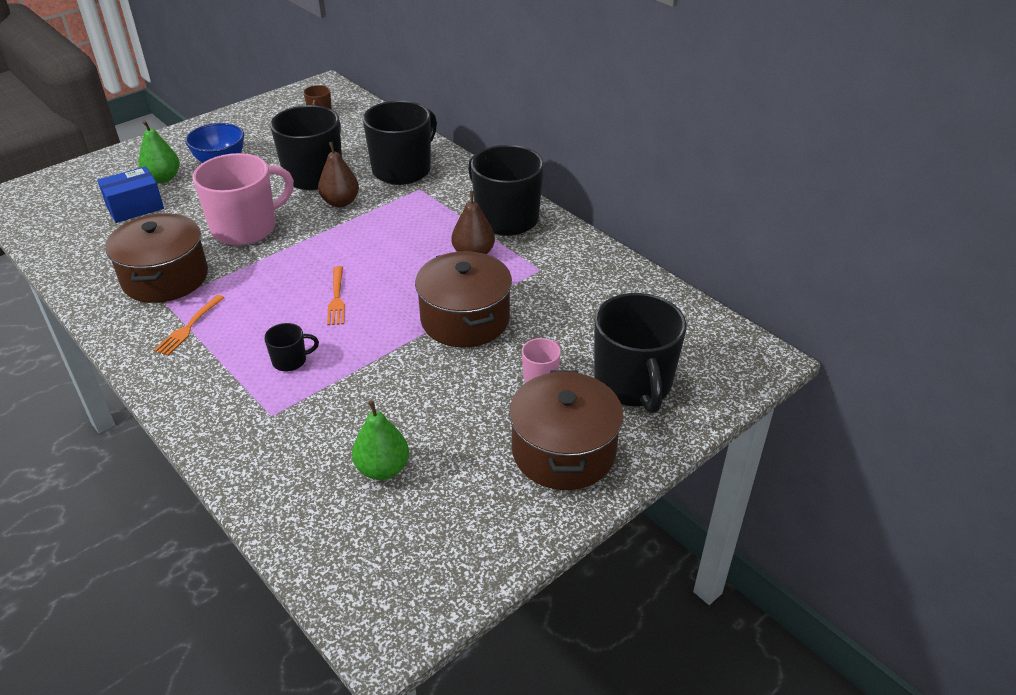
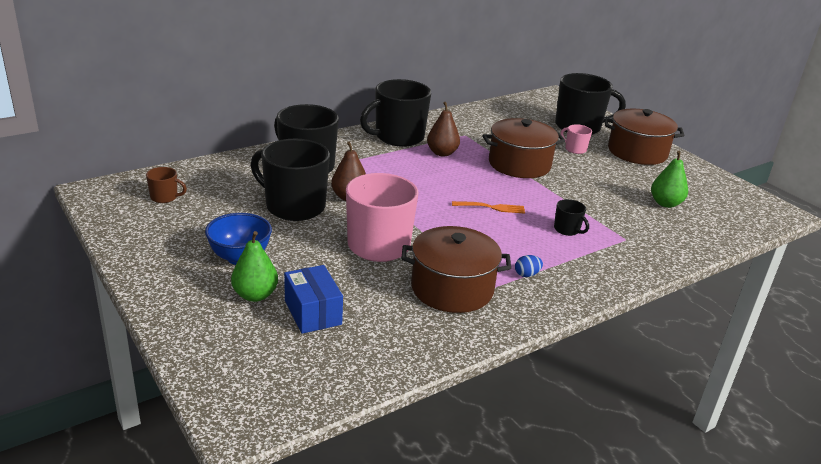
camera: 85 degrees left, 10 degrees down
orange fork [154,295,224,356] -> blue egg [515,255,543,277]
black mug [264,323,319,371] -> black mug turned 150 degrees clockwise [554,199,589,236]

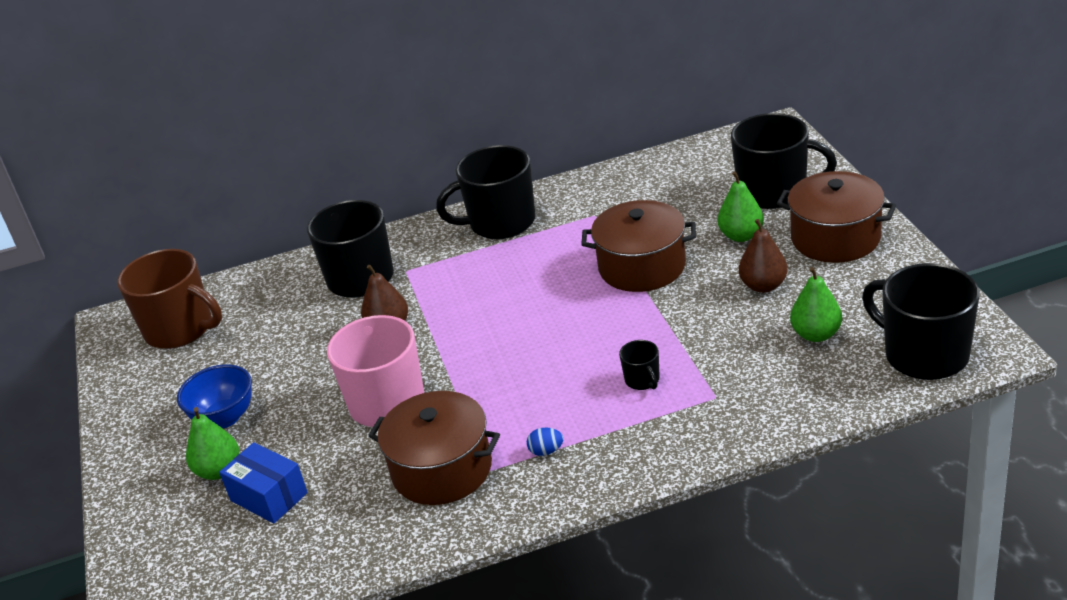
camera: 25 degrees right, 5 degrees up
brown mug [146,167,187,203] -> brown mug [117,249,222,349], size x2.25
black mug [251,139,330,221] -> black mug moved to [862,263,979,380]
blue box [284,265,343,334] -> blue box turned 45 degrees counterclockwise [219,442,308,524]
brown pear [427,102,460,156] -> brown pear moved to [739,219,788,293]
orange fork [452,201,525,214] -> none
pink mug [561,124,592,154] -> green pear [718,171,764,242]

